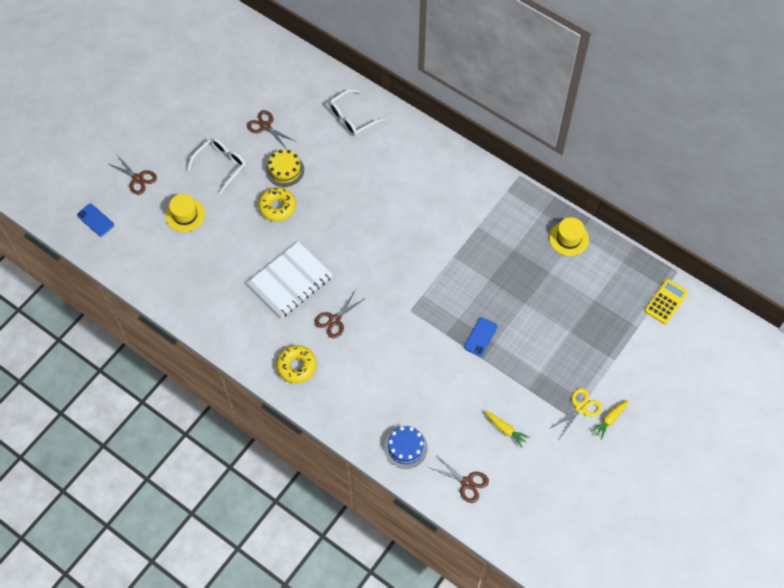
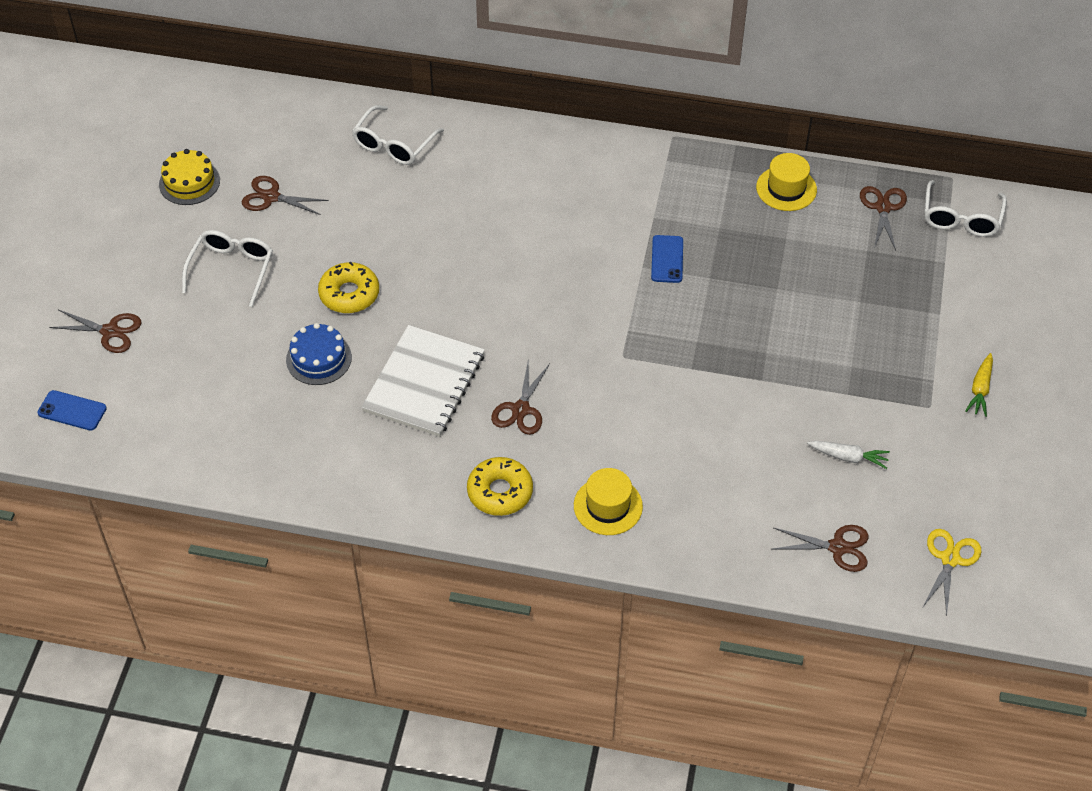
camera: 25 degrees left, 10 degrees down
yellow hat [165,194,205,232] -> yellow hat moved to [574,468,643,535]
yellow cake [266,150,304,187] -> yellow cake moved to [159,149,220,205]
blue cake [384,426,428,469] -> blue cake moved to [286,323,352,385]
blue phone [464,317,498,356] -> blue phone moved to [651,235,683,283]
yellow carrot [484,411,530,447] -> white carrot [807,441,890,469]
yellow scissors [549,388,602,438] -> yellow scissors moved to [922,529,981,617]
yellow calculator [644,279,688,324] -> white glasses [924,180,1007,237]
none -> brown scissors [860,186,907,250]

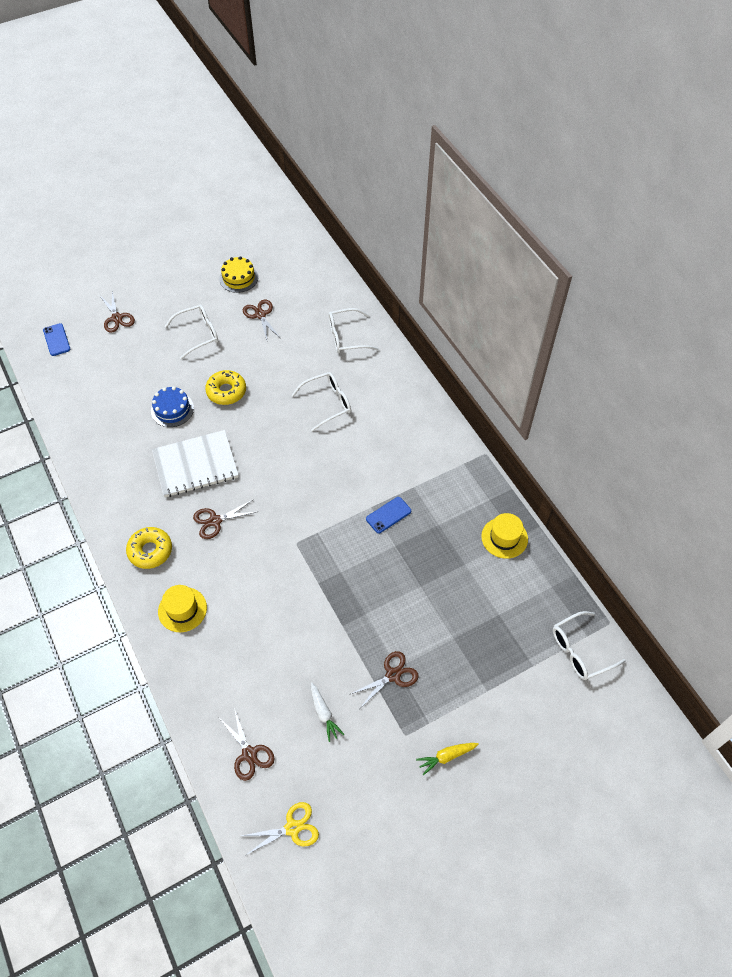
camera: 50 degrees right, 5 degrees up
brown scissors [860,186,907,250] -> brown scissors moved to [349,651,419,708]
none -> white glasses [291,372,351,432]

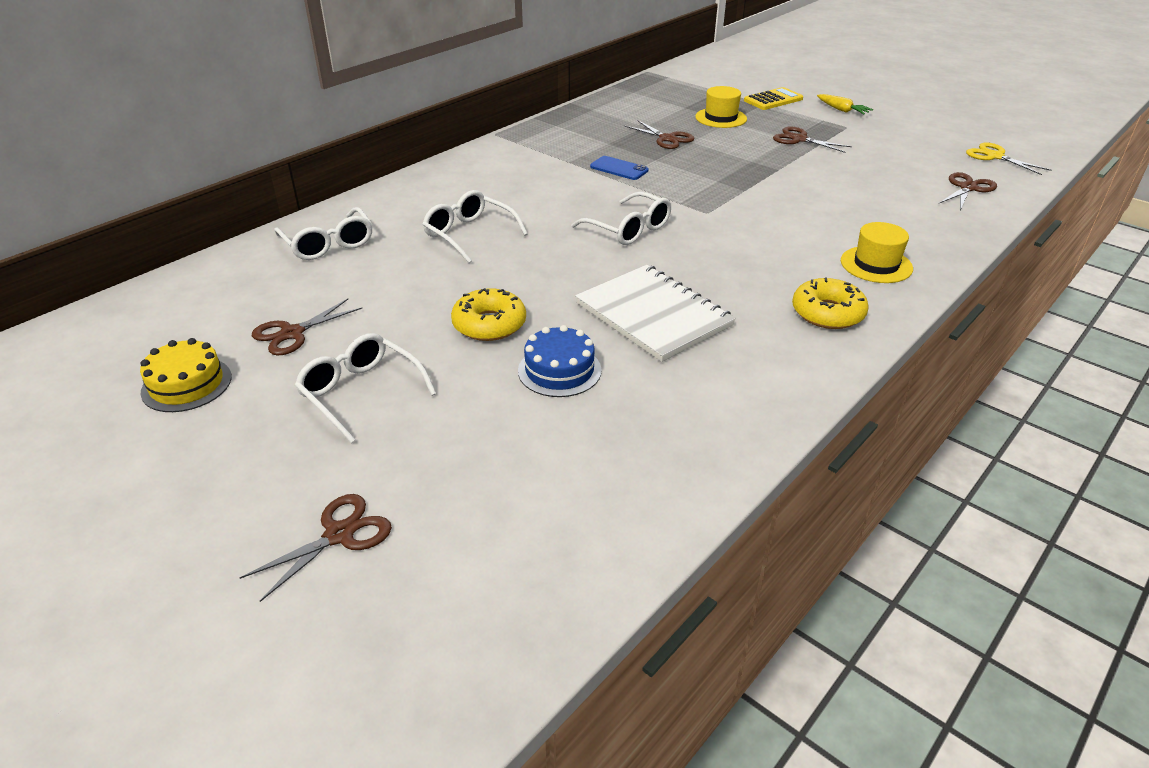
camera: 110 degrees left, 20 degrees down
blue phone [43,323,70,356] -> none
brown scissors [193,500,256,539] -> brown scissors moved to [625,120,695,149]
white carrot [311,682,344,742] -> none
yellow hat [481,513,528,559] -> yellow hat moved to [695,86,747,128]
white glasses [553,611,626,680] -> white glasses moved to [571,192,671,245]
none -> yellow calculator [744,87,803,110]

